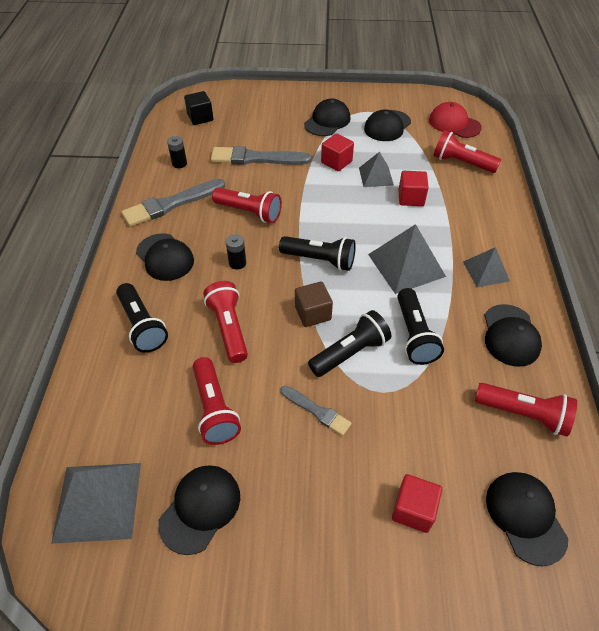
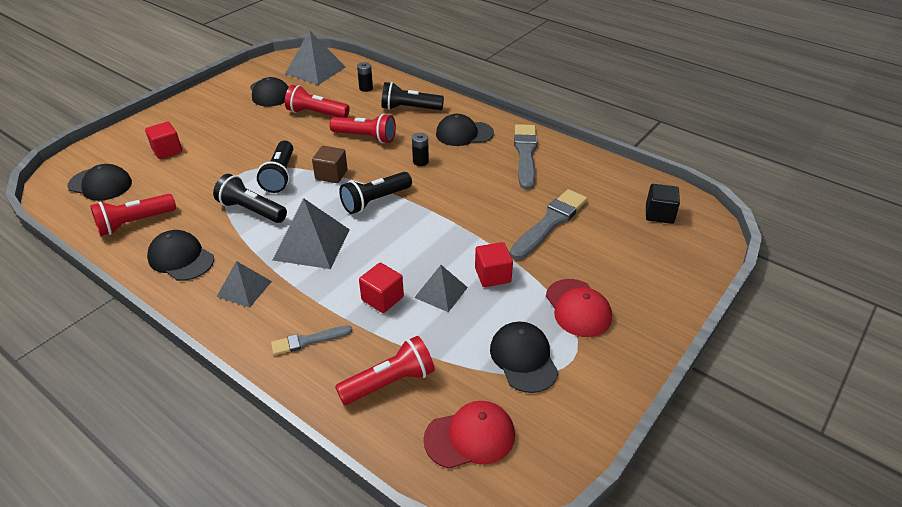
camera: 125 degrees right, 10 degrees down
black battery [167,136,187,168] -> black battery moved to [357,62,373,92]
red flashlight [212,187,282,223] -> none
grey brush [281,386,352,436] -> grey brush moved to [271,325,352,355]
black cap [304,98,350,136] -> red cap [546,279,612,337]

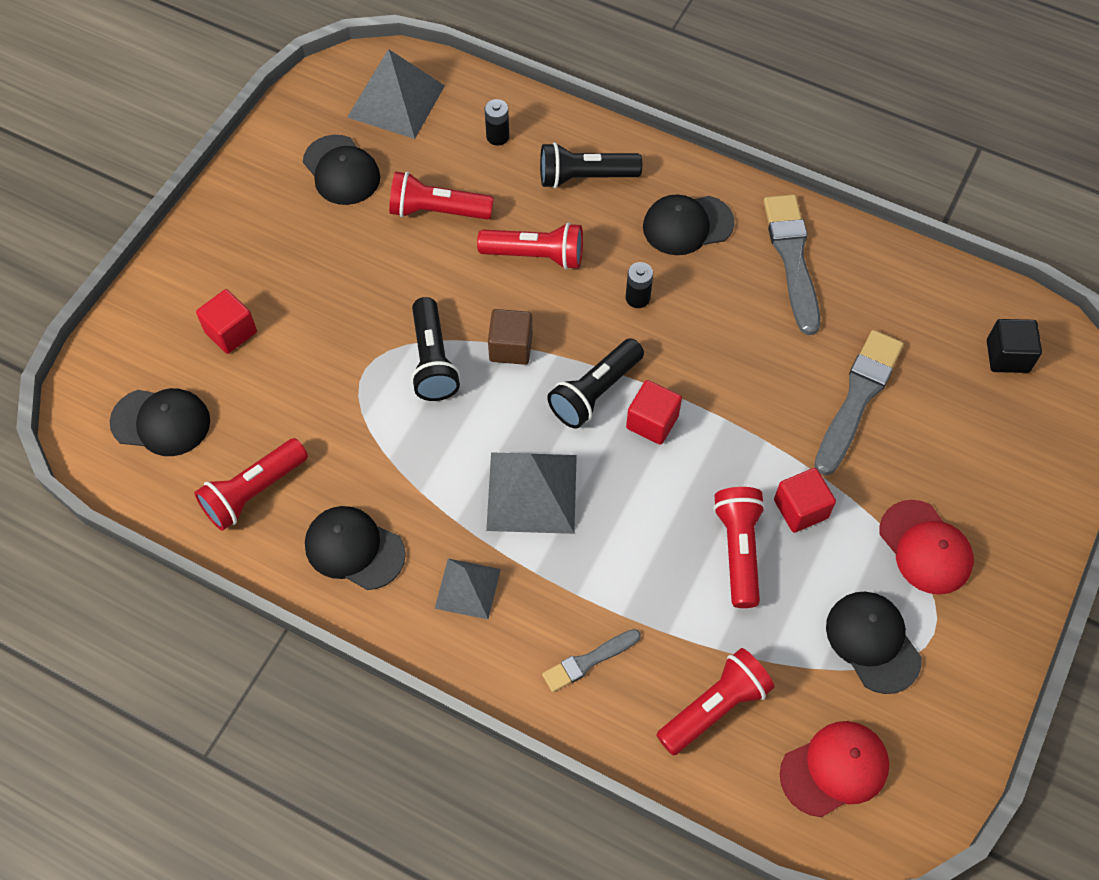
camera: 10 degrees left, 20 degrees up
black flashlight [213,174,287,223] -> none
red cube [359,263,404,313] -> red cube moved to [626,380,682,445]
grey pyramid [414,265,468,312] -> red flashlight [713,487,765,608]

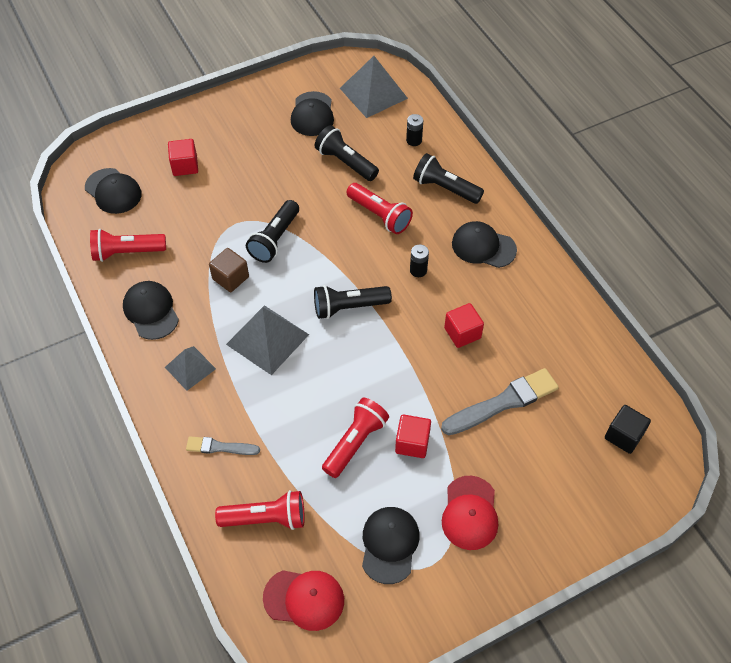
camera: 35 degrees right, 5 degrees down
red flashlight [389,171,494,220] -> black flashlight [315,125,379,181]
brown cube [488,309,533,365] -> brown cube moved to [209,248,249,292]
red cube [626,380,682,445] -> red cube moved to [444,303,484,348]
grey brush [763,194,820,335] -> none

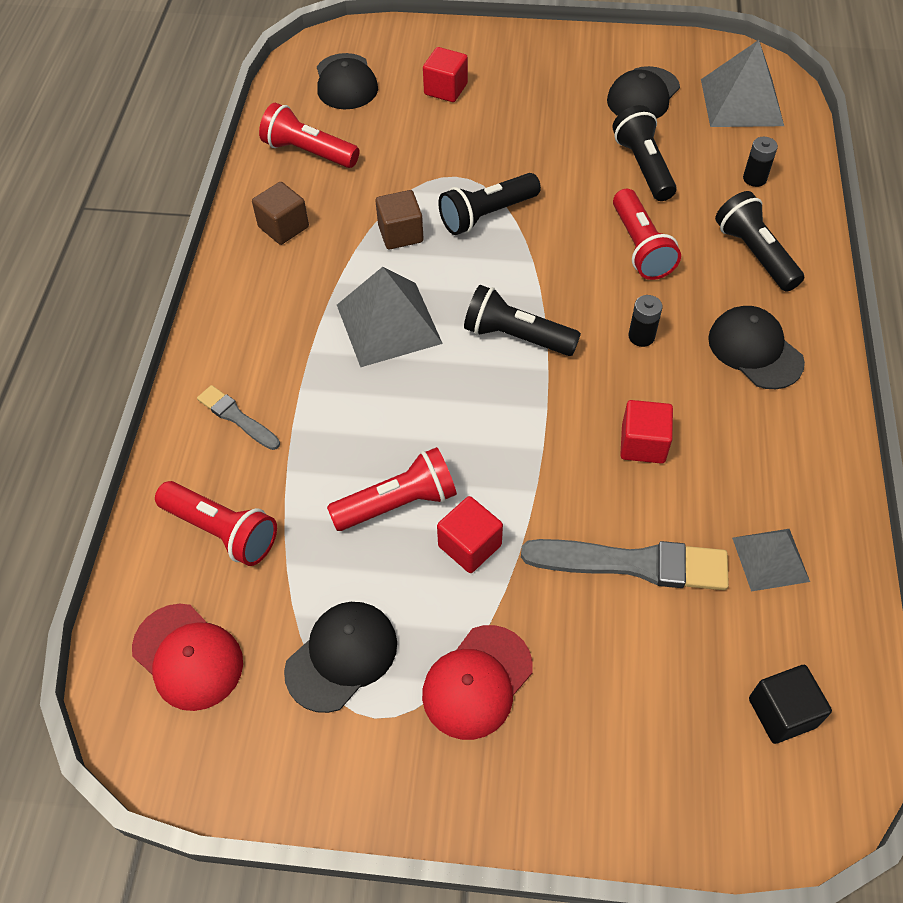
camera: 35 degrees right, 0 degrees up
black cap [123,281,179,340] -> brown cube [252,182,309,245]
grey pyramid [165,346,216,391] -> grey pyramid moved to [732,529,810,592]

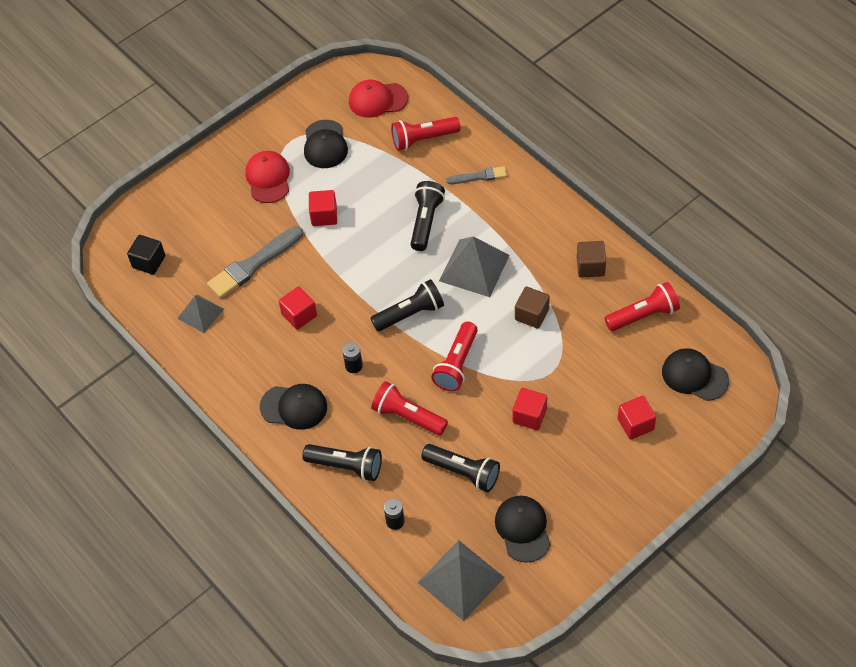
camera: 135 degrees right, 0 degrees up
red flashlight [327,447,457,531] -> red flashlight moved to [431,322,478,391]
black flashlight [438,173,541,235] -> black flashlight moved to [411,181,445,251]
none -> red cube [512,388,547,430]

